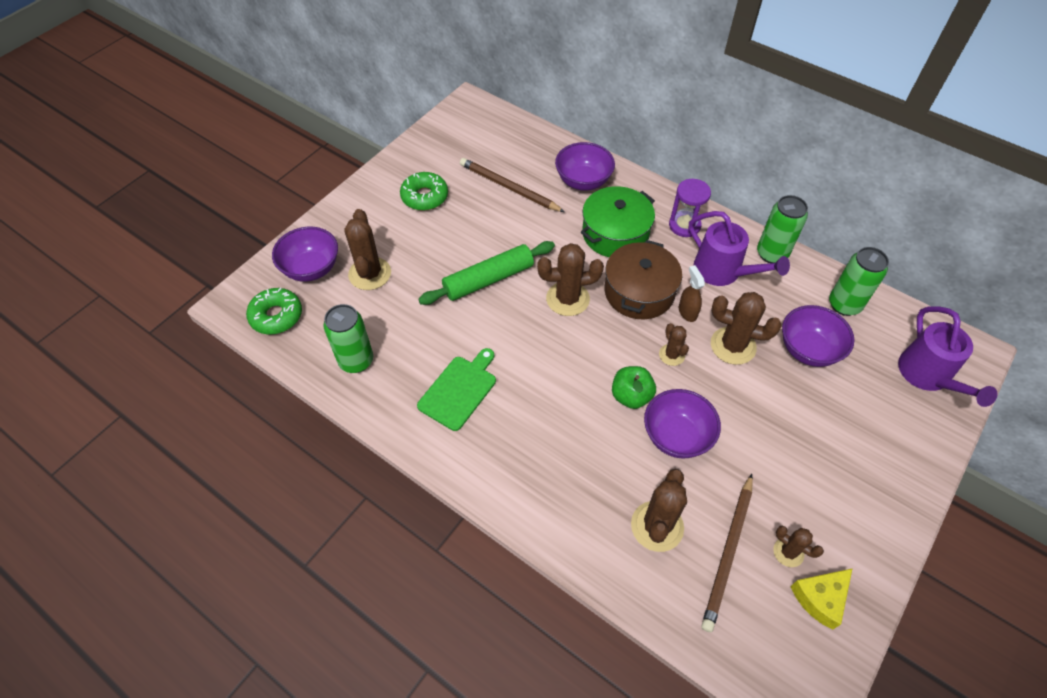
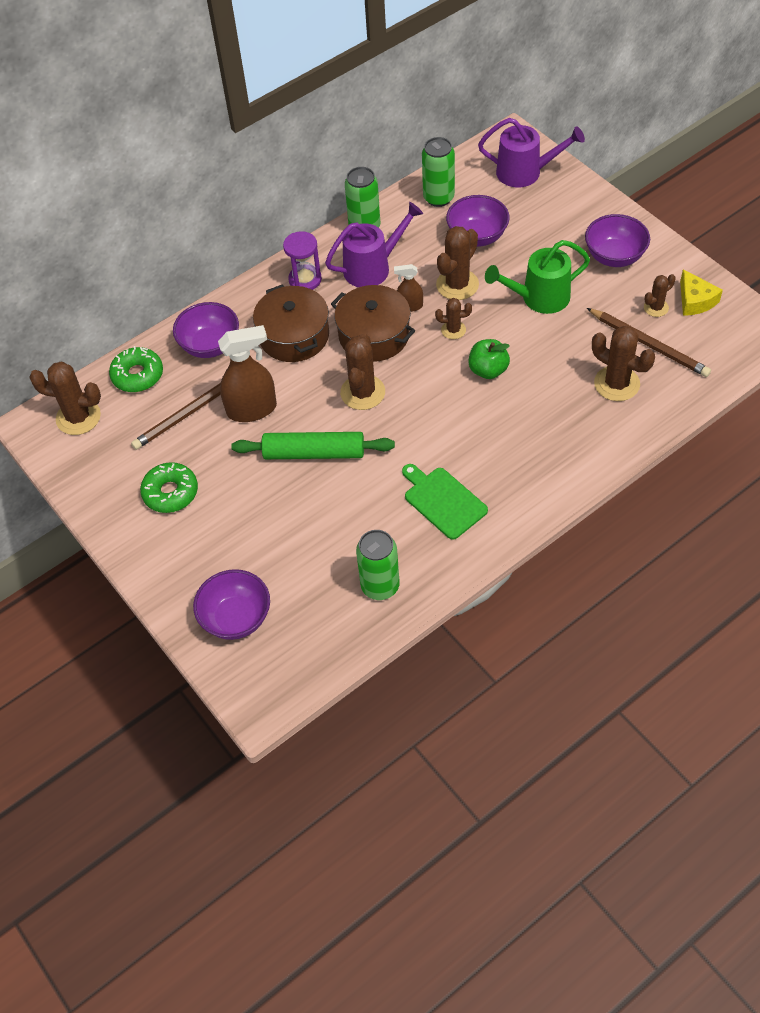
camera: 70 degrees left, 0 degrees up
green donut [246,288,302,334] -> green donut moved to [109,346,163,392]
brown cactus [344,209,391,290] -> brown cactus moved to [29,362,101,435]
green rolling pin [418,241,555,305] -> green rolling pin turned 75 degrees counterclockwise [231,432,395,459]
green pot [581,186,655,257] -> brown pot [253,285,329,362]
purple bowl [644,389,721,459] -> purple bowl moved to [585,214,650,267]
none -> brown spray bottle [218,325,277,422]
none -> green watering can [485,240,590,314]

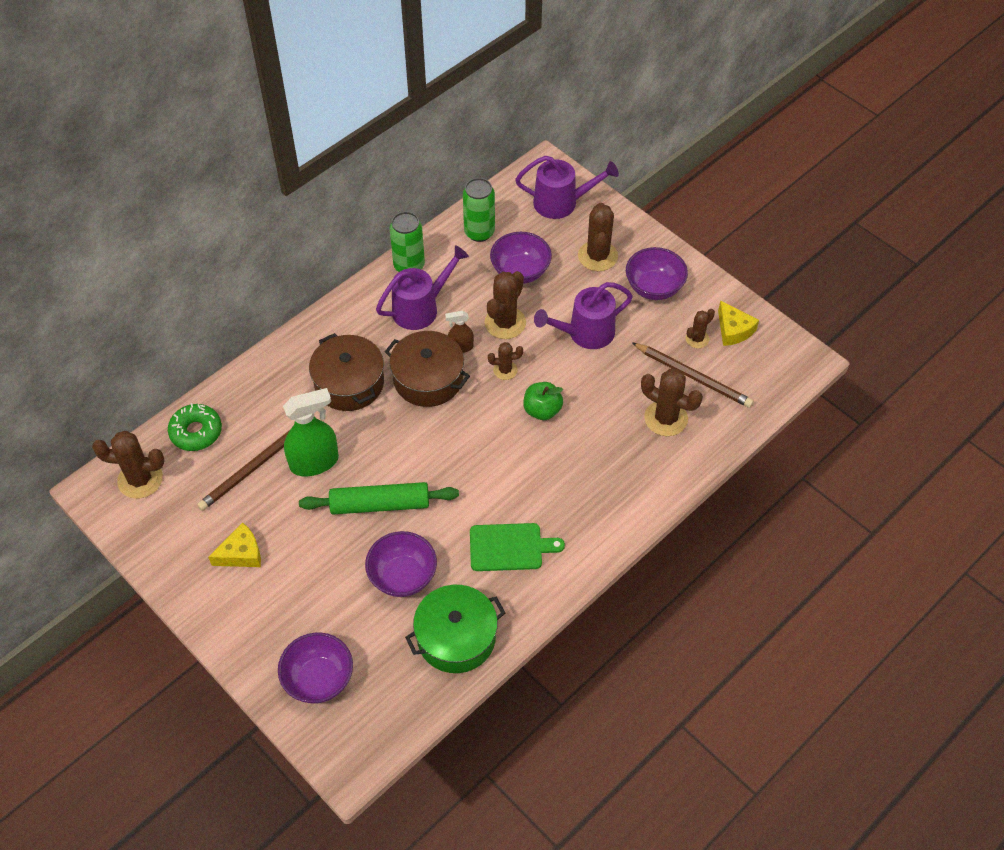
camera: 10 degrees left, 0 degrees up
green donut [140,462,198,513] -> yellow cheese [208,523,261,567]
purple bowl [173,302,239,358] -> purple bowl moved to [365,531,437,597]
brown spray bottle [218,325,277,422] -> green spray bottle [283,388,339,476]
purple hourglass [283,231,322,290] -> none
brown cactus [340,333,385,410] -> brown cactus moved to [578,203,618,271]
green can [356,530,400,600] -> green pot [405,585,505,673]
green cutting board [402,464,488,540] -> green cutting board turned 135 degrees clockwise [470,523,565,571]
green watering can [485,240,590,314] -> purple watering can [534,282,633,349]

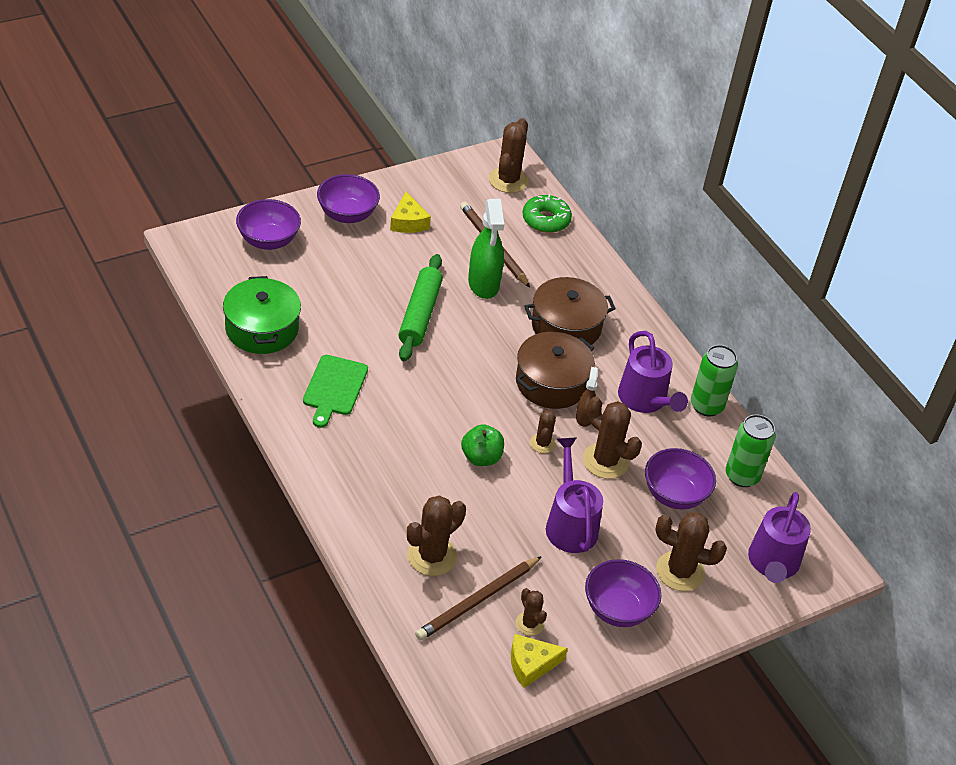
camera: 100 degrees right, 10 degrees down
purple bowl [365,531,437,597] -> purple bowl moved to [317,174,380,223]

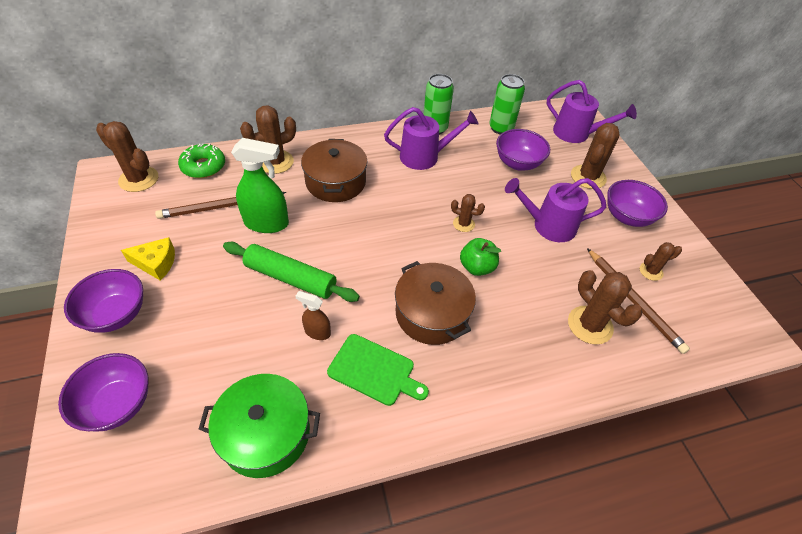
camera: 75 degrees left, 5 degrees up
yellow cheese [511,634,568,688] -> none
brown pot [516,332,595,409] -> brown pot moved to [395,261,476,345]
brown spray bottle [576,367,598,427] -> brown spray bottle moved to [295,291,331,340]
brown cactus [583,397,642,479] -> brown cactus moved to [240,106,296,174]

